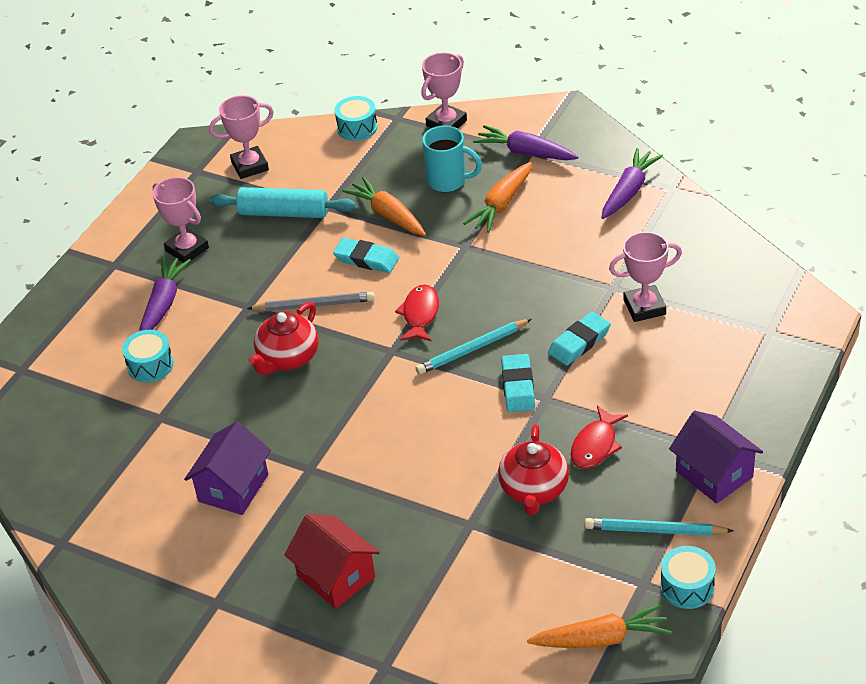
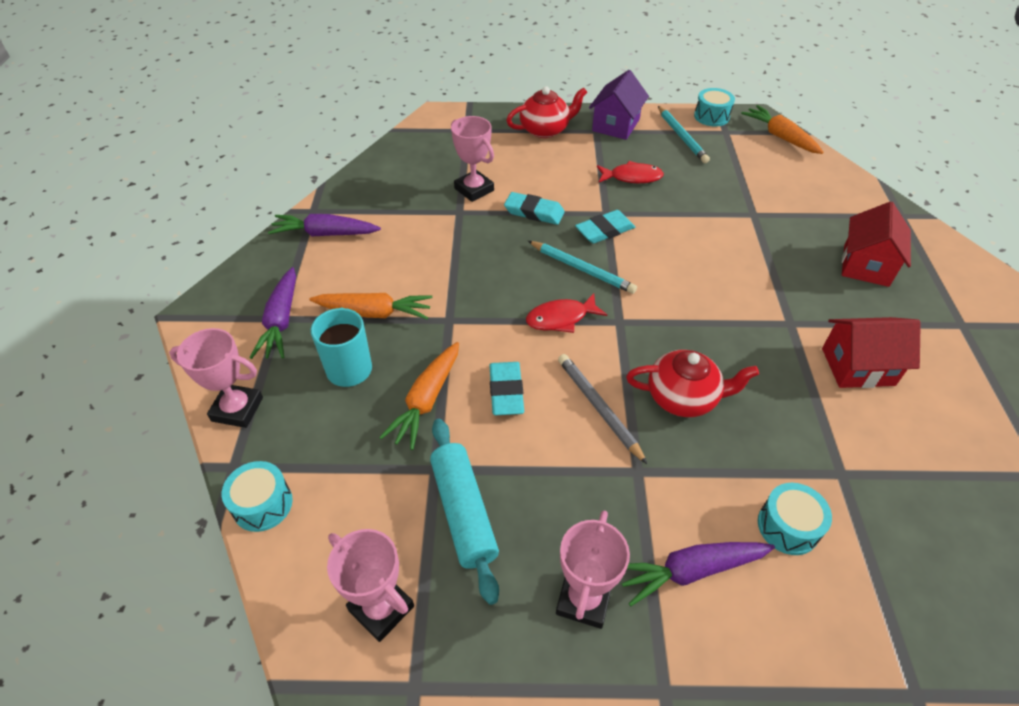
camera: 120 degrees left, 5 degrees up
purple house [184,421,271,515] -> red house [822,317,921,388]
red teapot [498,424,569,515] -> red teapot moved to [506,86,587,138]

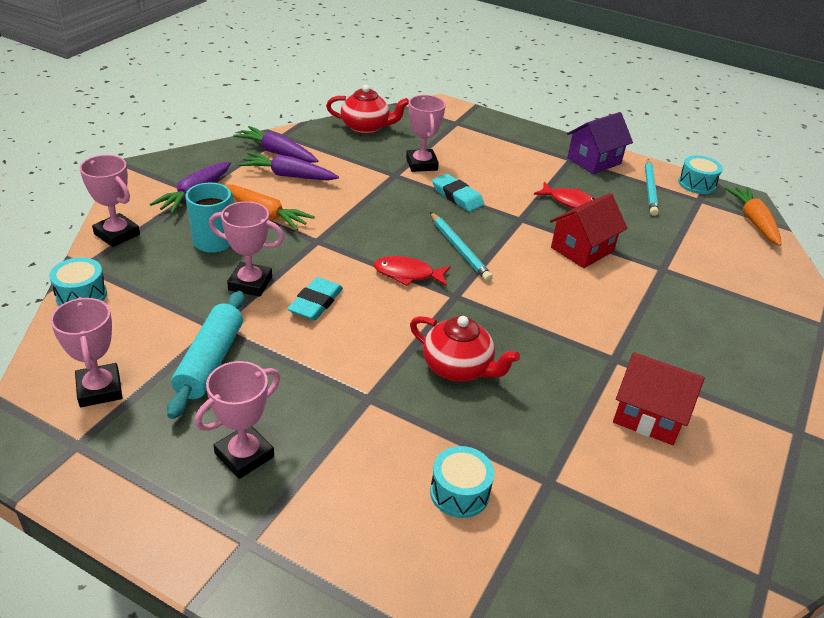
camera: 25 degrees right, 10 degrees down
orange carrot [379,342,459,450] -> pink trophy [209,201,284,297]
red teapot [506,86,587,138] -> red teapot moved to [326,85,409,134]
grey pencil [558,354,647,464] -> none
turquoise eraser [575,210,635,244] -> none
purple carrot [622,542,775,606] -> purple carrot moved to [238,152,339,180]
red house [842,201,911,287] -> red house moved to [550,193,628,268]

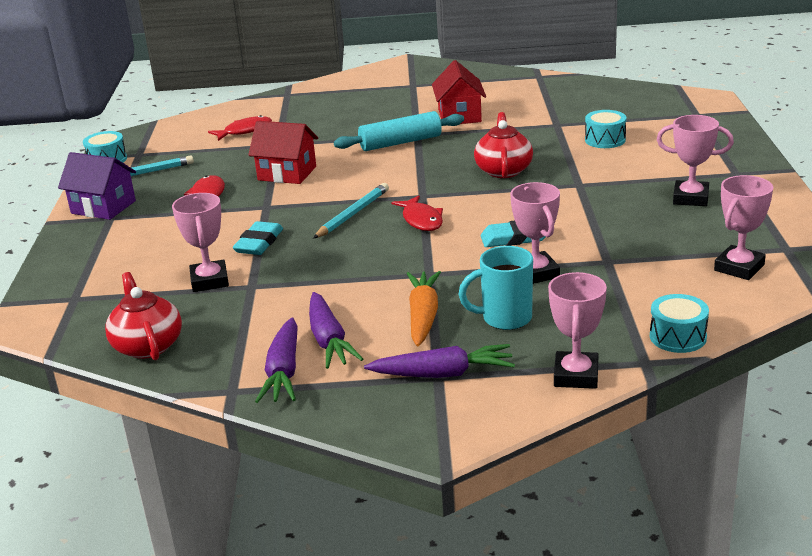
camera: 115 degrees left, 10 degrees down
turquoise rolling pin [167,291,244,419] -> turquoise rolling pin moved to [334,111,464,151]
pink trophy [406,95,446,172] -> pink trophy turned 60 degrees counterclockwise [172,193,229,292]
orange carrot [725,187,781,246] -> none
none -> red fish [208,115,272,141]

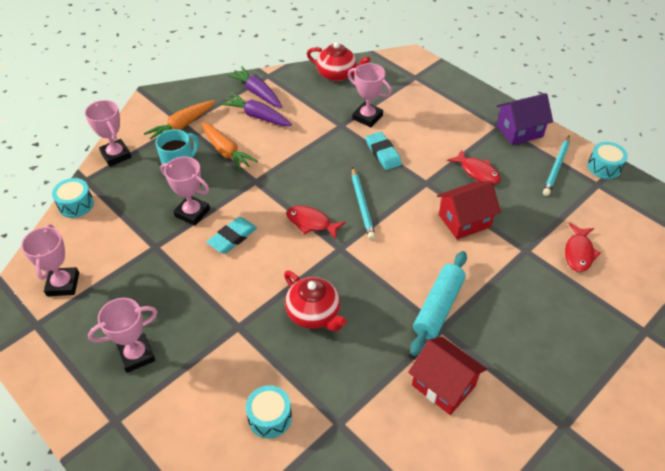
camera: 135 degrees right, 20 degrees up
purple carrot [364,344,515,378] -> orange carrot [144,100,215,140]

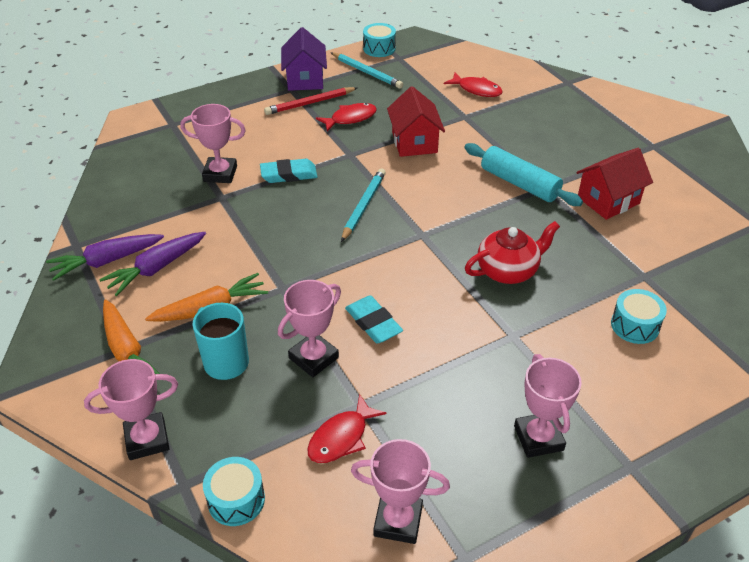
camera: 75 degrees left, 5 degrees down
red fish [286,206,346,239] -> red fish moved to [307,394,387,463]
red teapot [307,42,371,81] -> none
pink trophy [348,63,392,127] -> pink trophy turned 45 degrees clockwise [180,104,246,183]
turquoise pencil [352,167,376,240] -> turquoise pencil turned 75 degrees counterclockwise [341,169,386,242]
none -> red pencil [264,87,357,115]

